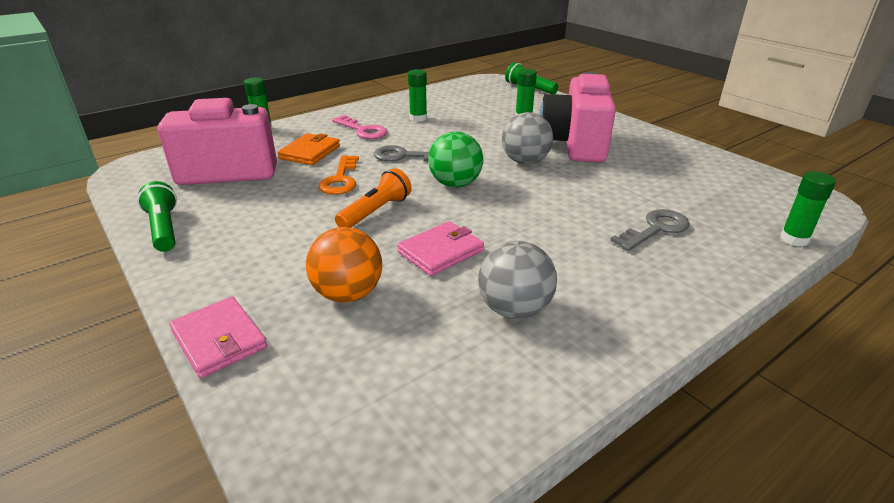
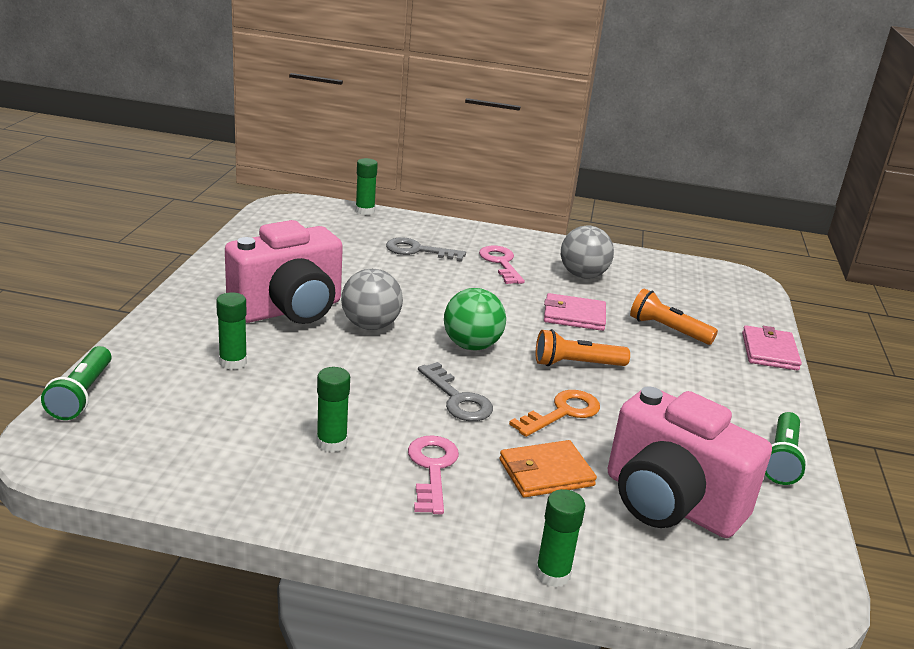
camera: 135 degrees left, 5 degrees down
orange ball [306,227,382,303] -> orange flashlight [630,288,718,345]
none -> pink key [479,246,525,284]

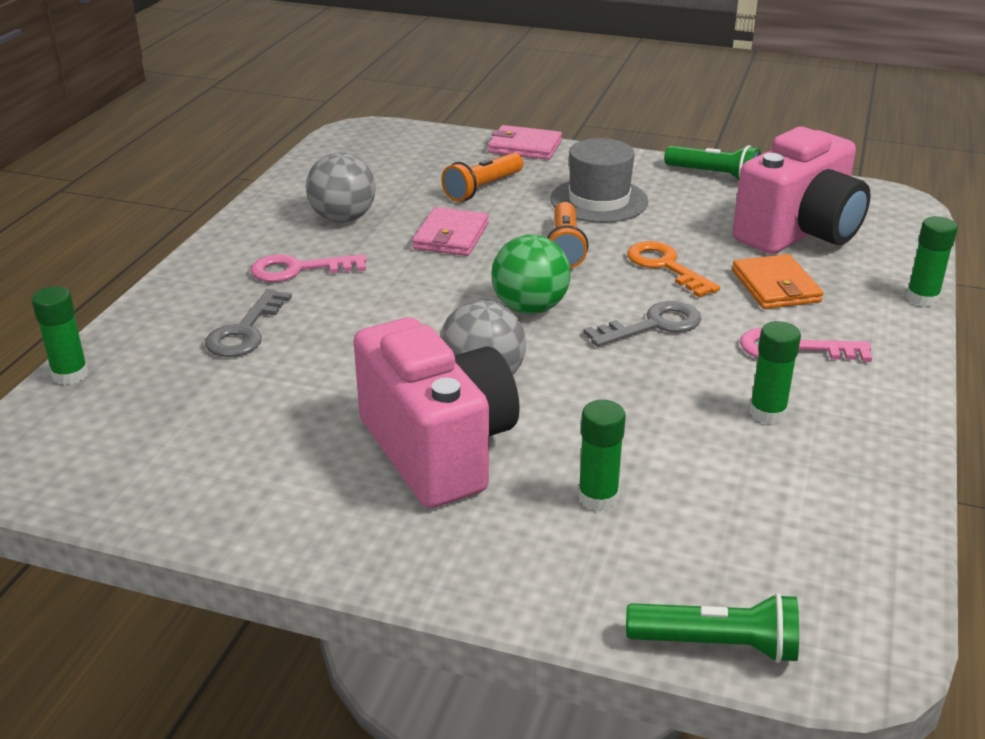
camera: 80 degrees left, 5 degrees up
none -> grey hat [550,138,648,223]

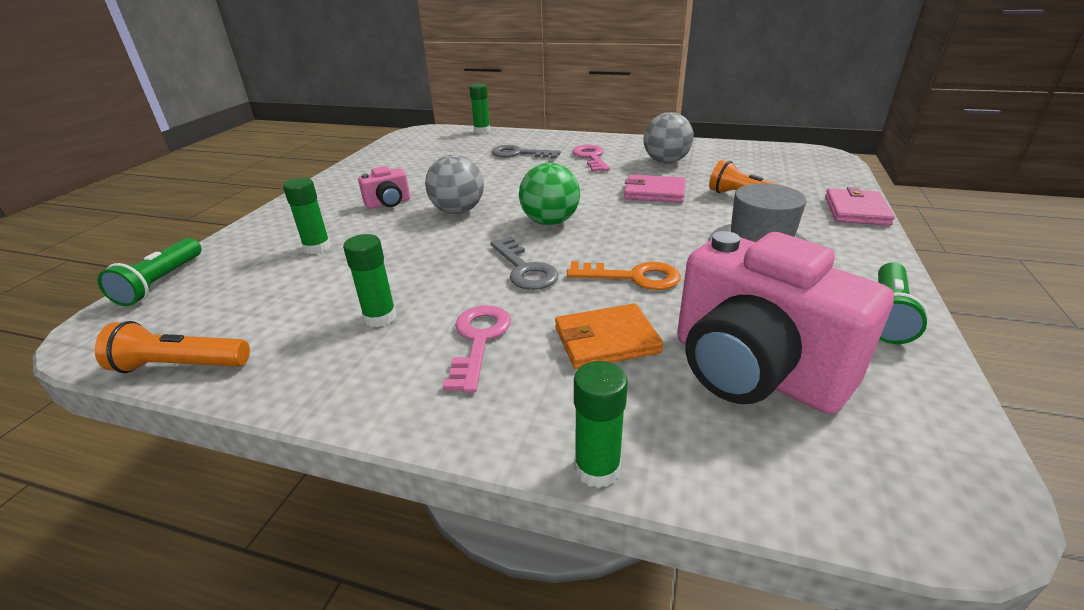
camera: 90 degrees right, 0 degrees up
pink camera [354,317,520,508] -> pink camera [358,166,410,209], size x0.45
orange flashlight [547,202,589,268] -> orange flashlight moved to [95,321,250,373]
orange key [627,241,720,297] -> orange key turned 45 degrees clockwise [567,261,681,290]

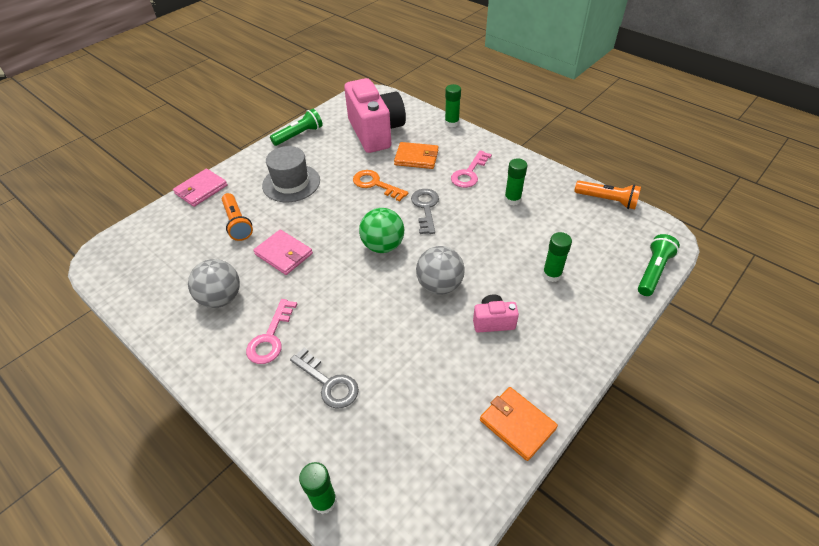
camera: 155 degrees left, 15 degrees up
none -> orange wallet [480,387,558,461]

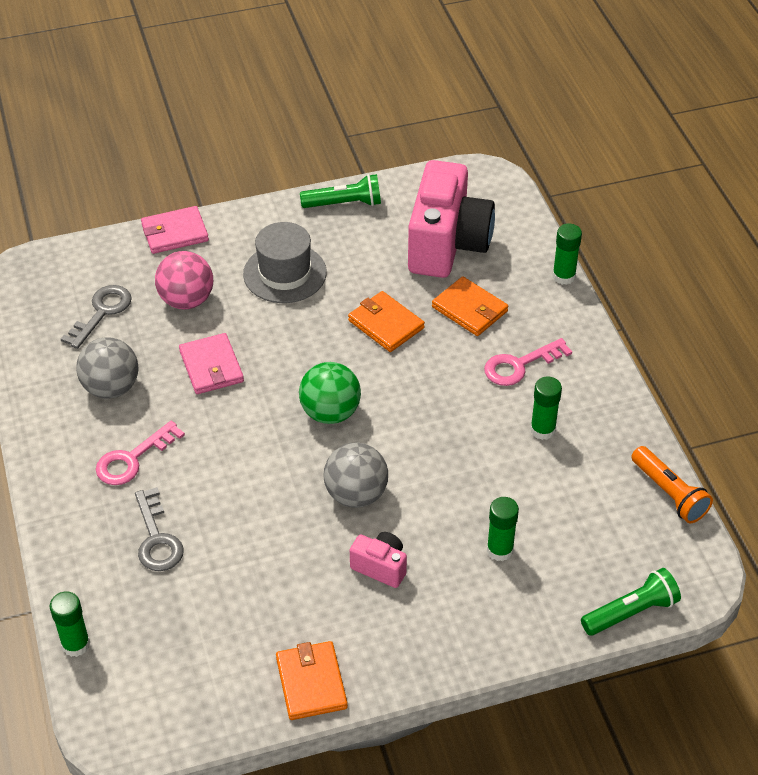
camera: 30 degrees right, 0 degrees up
orange flashlight [222,193,253,241] -> pink ball [155,251,213,309]
orange key [353,170,408,201] -> orange wallet [348,291,425,352]
grey key [411,189,439,234] -> grey key moved to [61,285,132,349]

